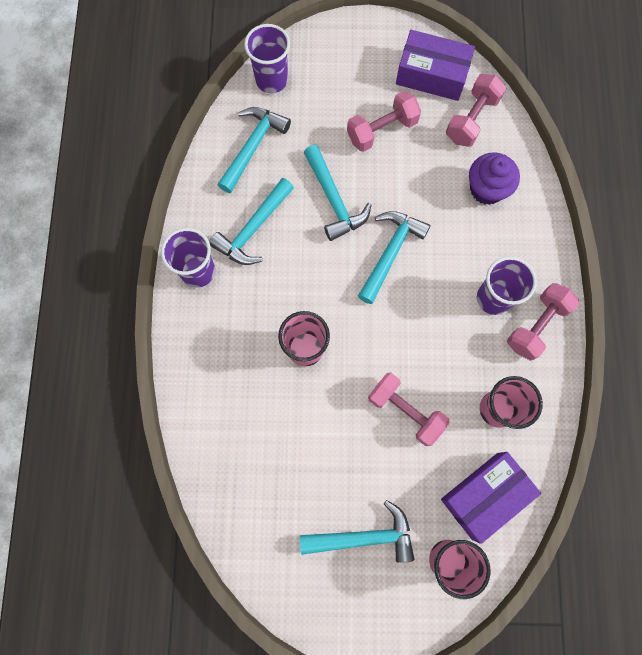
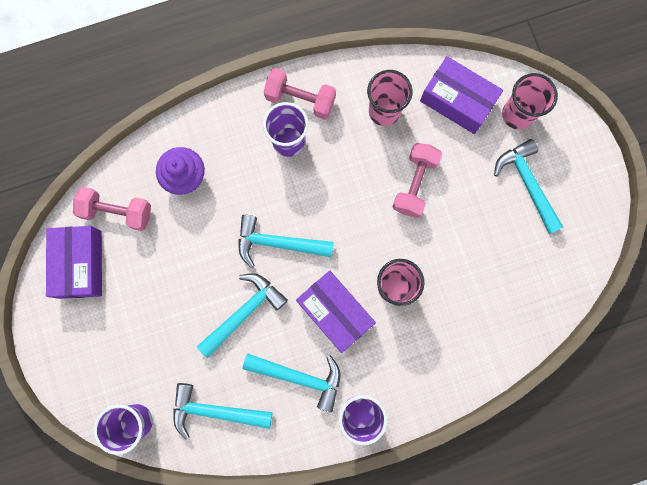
camera: 110 degrees left, 5 degrees up
pink dumbbell [347,91,421,152] -> none
none -> purple box [296,271,376,353]

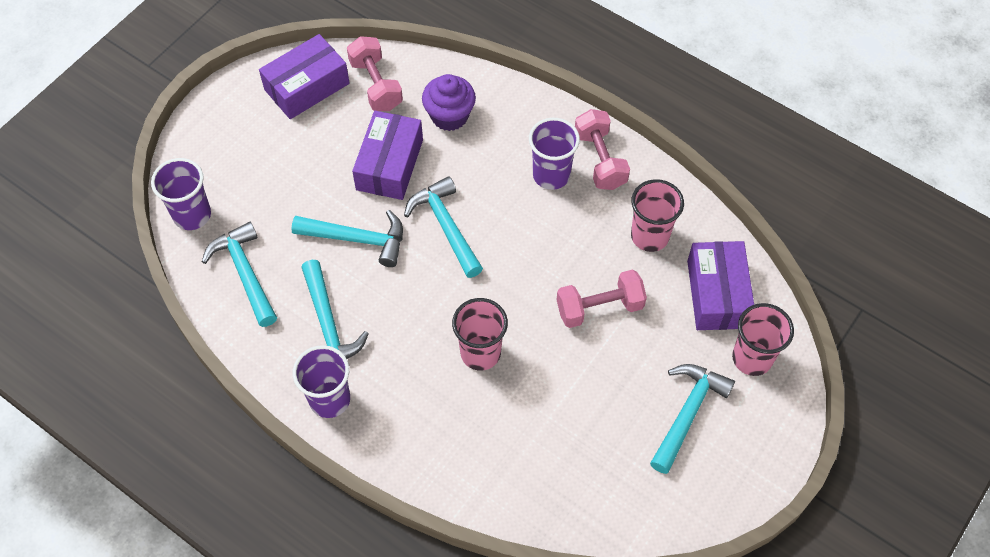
camera: 55 degrees right, 20 degrees down
purple box [296,271,376,353] -> purple box moved to [352,111,423,200]

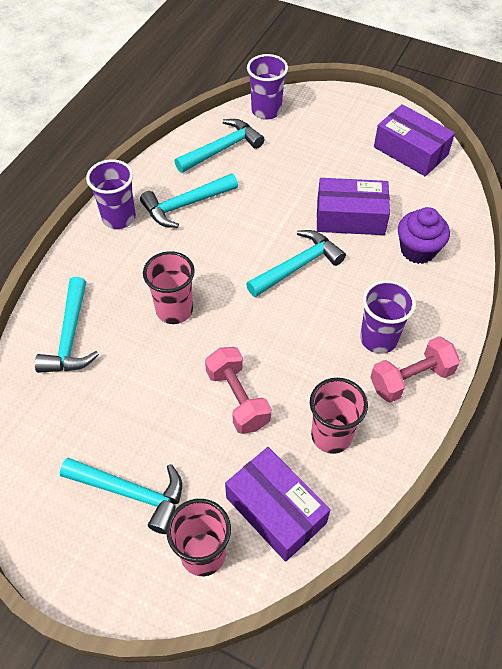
camera: 80 degrees right, 5 degrees down
turquoise hammer [292,210,403,267] -> turquoise hammer moved to [35,277,99,373]
pink dumbbell [347,36,403,111] -> none
purple box [687,241,754,330] -> purple box turned 60 degrees clockwise [225,447,330,562]

